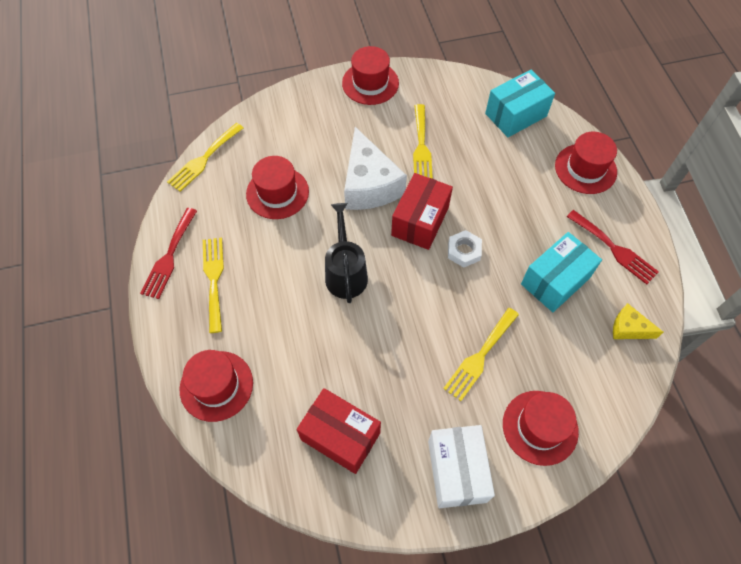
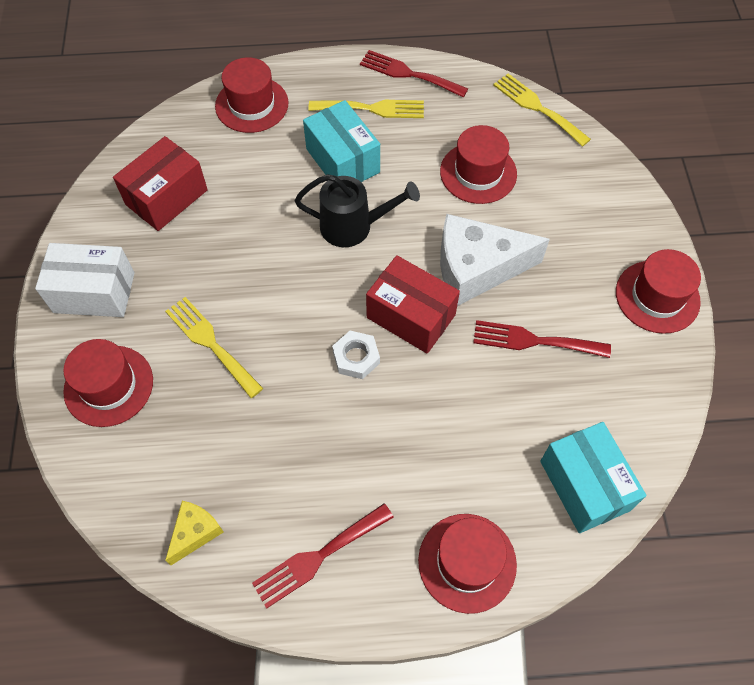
camera: 100 degrees right, 0 degrees up
yellow fork [413,104,433,179] -> red fork [473,320,611,358]
turquoise box [521,232,602,312] -> turquoise box moved to [303,100,380,182]

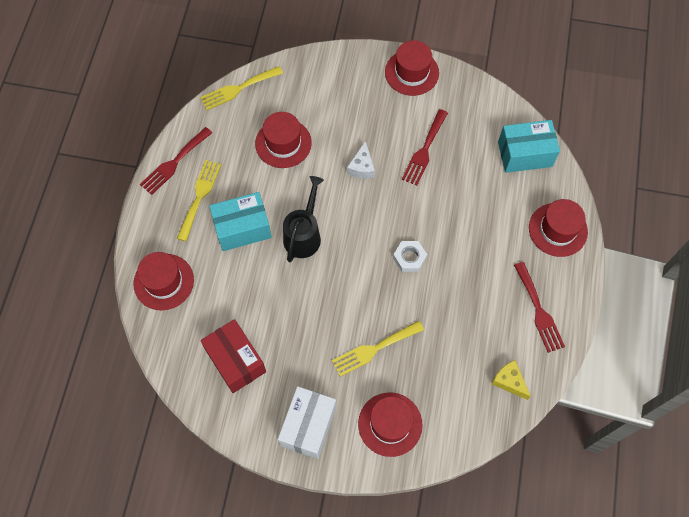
camera: 75 degrees left, 5 degrees up
red box [366,255,460,354] -> none
white cheese [440,214,550,306] -> white cheese [347,141,375,179], size x0.49

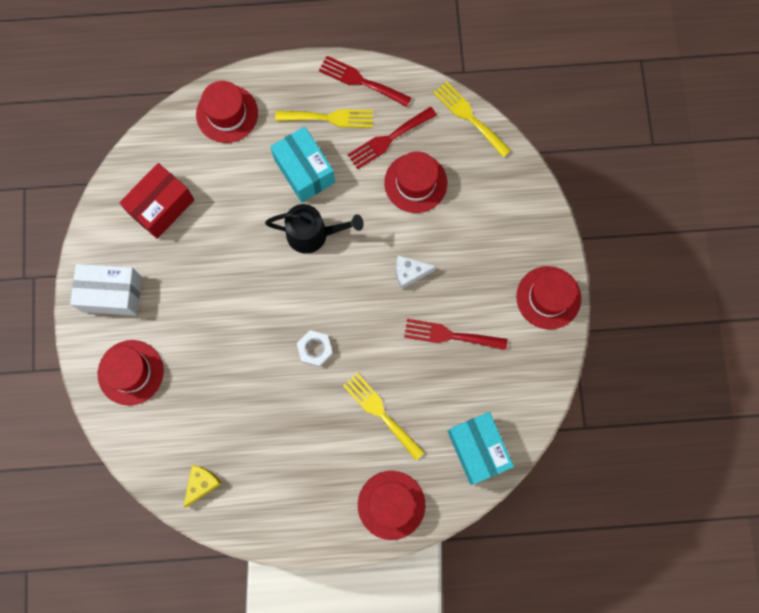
camera: 75 degrees right, 10 degrees up
yellow fork [332,321,424,377] -> yellow fork moved to [343,373,424,460]
red fork [514,262,565,353] -> red fork moved to [347,107,437,170]

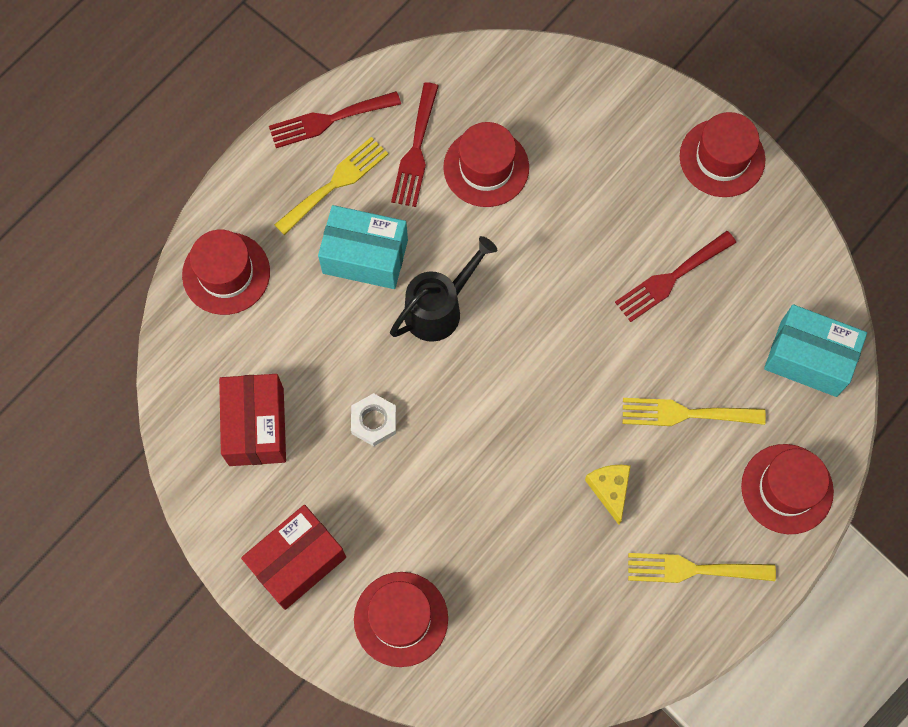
camera: 45 degrees left, 5 degrees down
white box [70,264,142,316] -> red box [241,505,346,610]
yellow cheese [183,465,222,507] -> yellow cheese moved to [585,465,631,525]
white nut [297,330,333,367] -> white nut moved to [351,393,396,446]
white cheese [396,255,436,289] -> none
yellow fork [433,81,511,157] -> yellow fork moved to [628,553,776,583]

